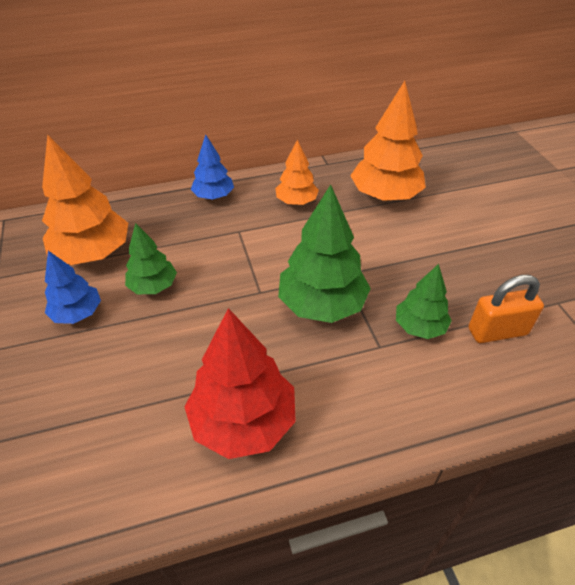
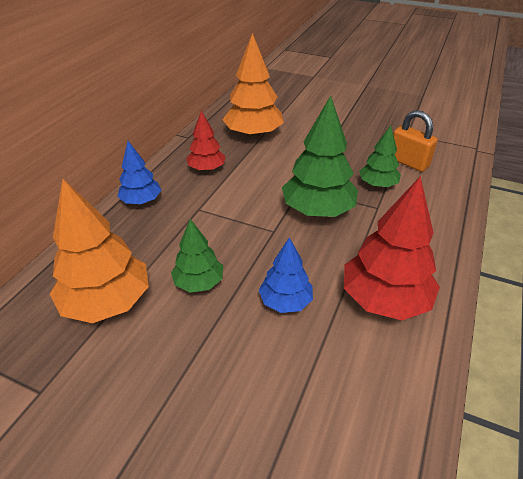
camera: 50 degrees left, 5 degrees down
blue tree [45,251,101,324] -> blue tree moved to [259,237,313,313]
orange tree [275,139,319,205] -> red tree [186,111,226,172]
orange padlock [469,275,544,343] -> orange padlock turned 75 degrees counterclockwise [393,110,438,172]

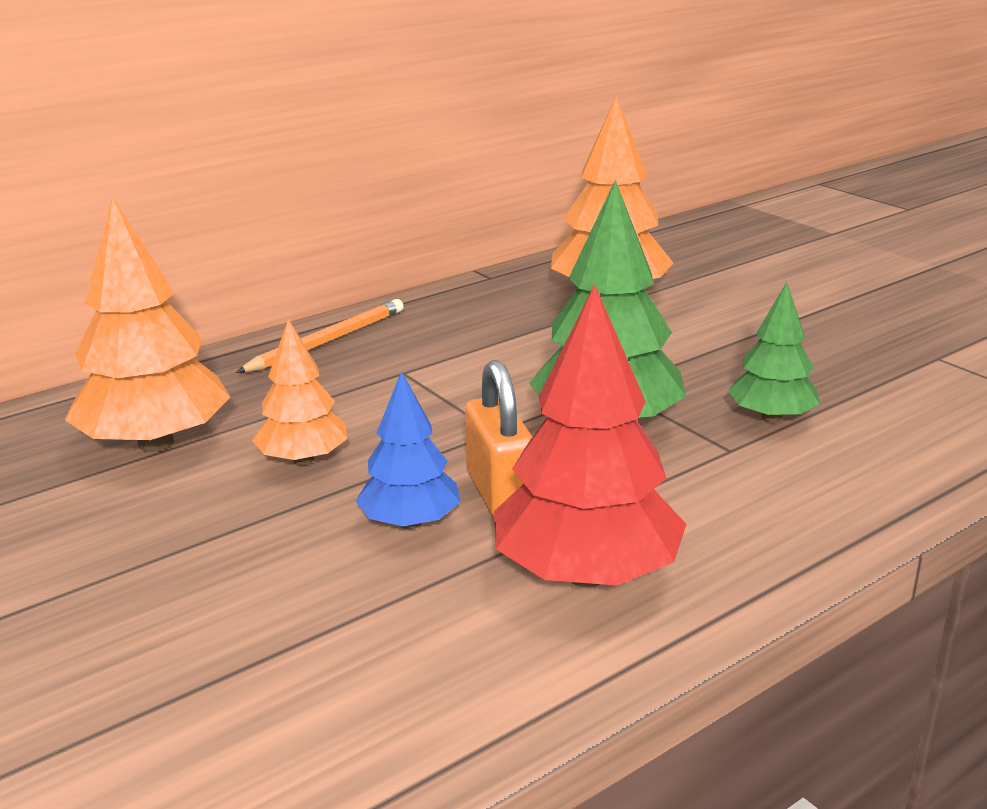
camera: 30 degrees right, 15 degrees down
blue tree [117,141,161,204] -> orange pencil [236,299,404,373]
green tree [171,219,223,293] -> orange tree [252,319,348,465]
red tree [186,111,226,172] -> none
orange padlock [393,110,438,172] -> orange padlock moved to [465,360,532,518]

